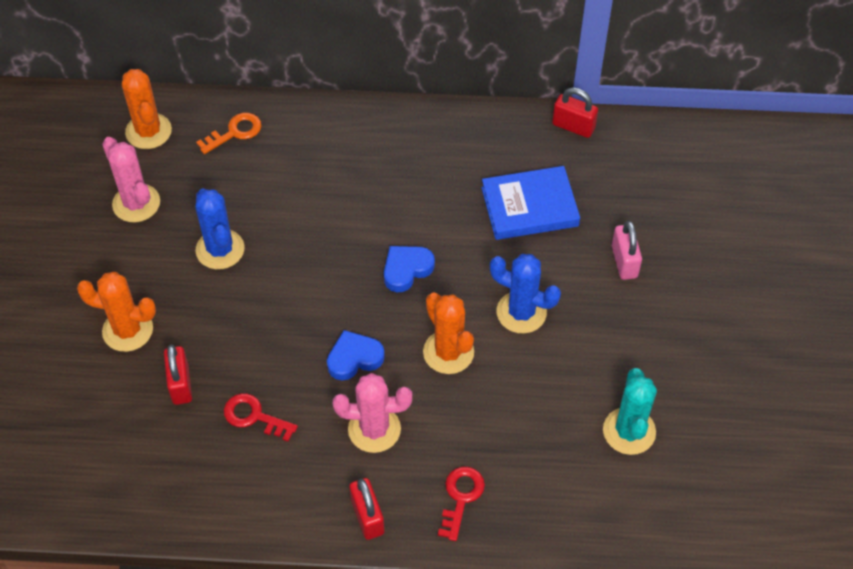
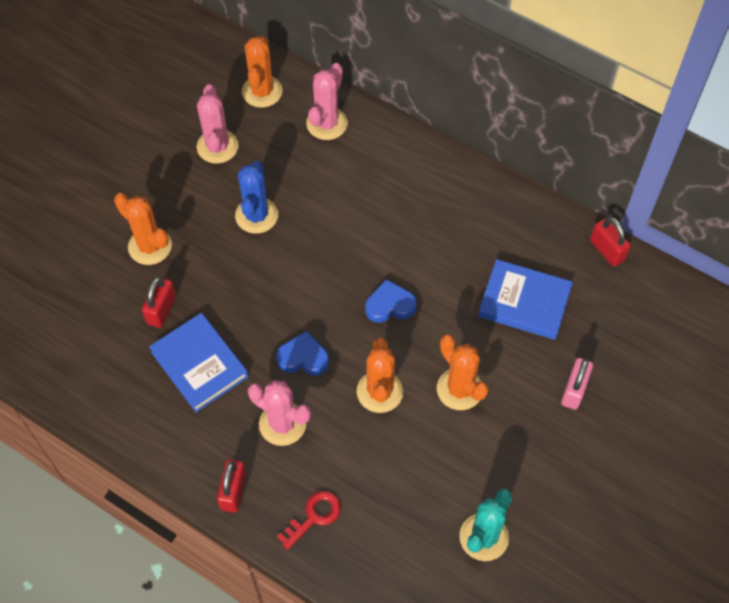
camera: 30 degrees right, 5 degrees up
orange key [196,113,262,154] -> pink cactus [306,63,348,140]
red key [224,393,298,442] -> blue book [149,313,248,412]
blue cactus [490,254,561,334] -> orange cactus [437,334,489,410]

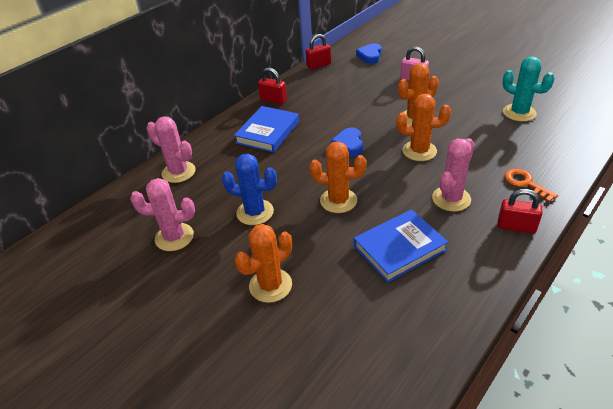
camera: 80 degrees left, 20 degrees down
red padlock [142,276,176,328] -> red padlock moved to [258,68,287,104]
orange cactus [242,36,283,108] -> orange cactus moved to [309,141,367,213]
blue heart [276,331,329,376] -> blue heart moved to [356,43,382,64]
red key [277,491,341,550] -> orange key [505,169,558,202]
blue book [478,259,573,340] -> blue book moved to [234,106,299,153]

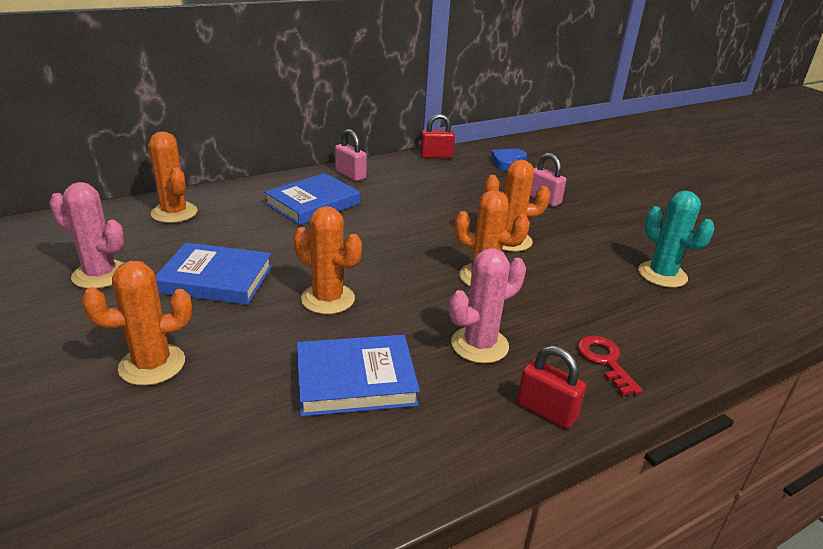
camera: 15 degrees right, 10 degrees down
pink cactus [146,117,196,183] -> orange cactus [148,131,197,223]
blue cactus [222,154,277,225] -> blue book [156,242,272,305]
red padlock [258,68,287,104] -> pink padlock [335,129,367,181]
blue heart [331,127,363,157] -> none
orange key [505,169,558,202] -> red key [577,336,643,396]

